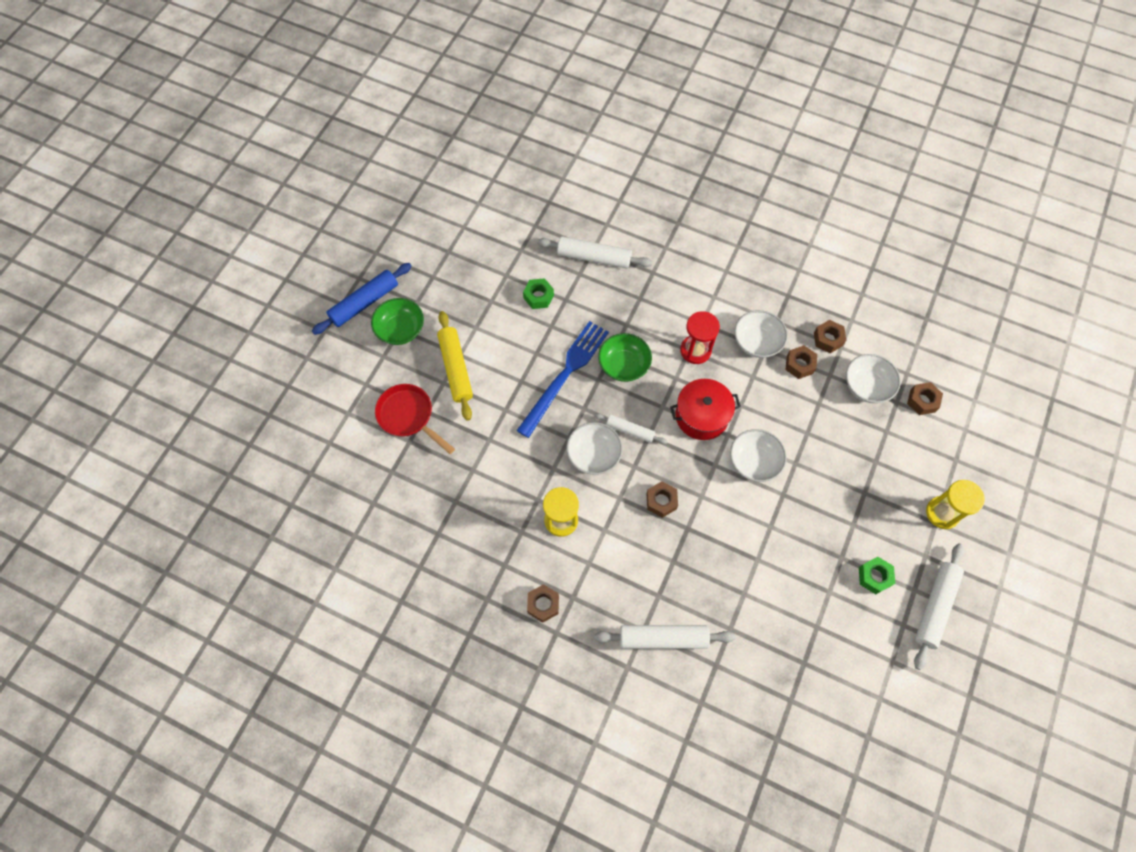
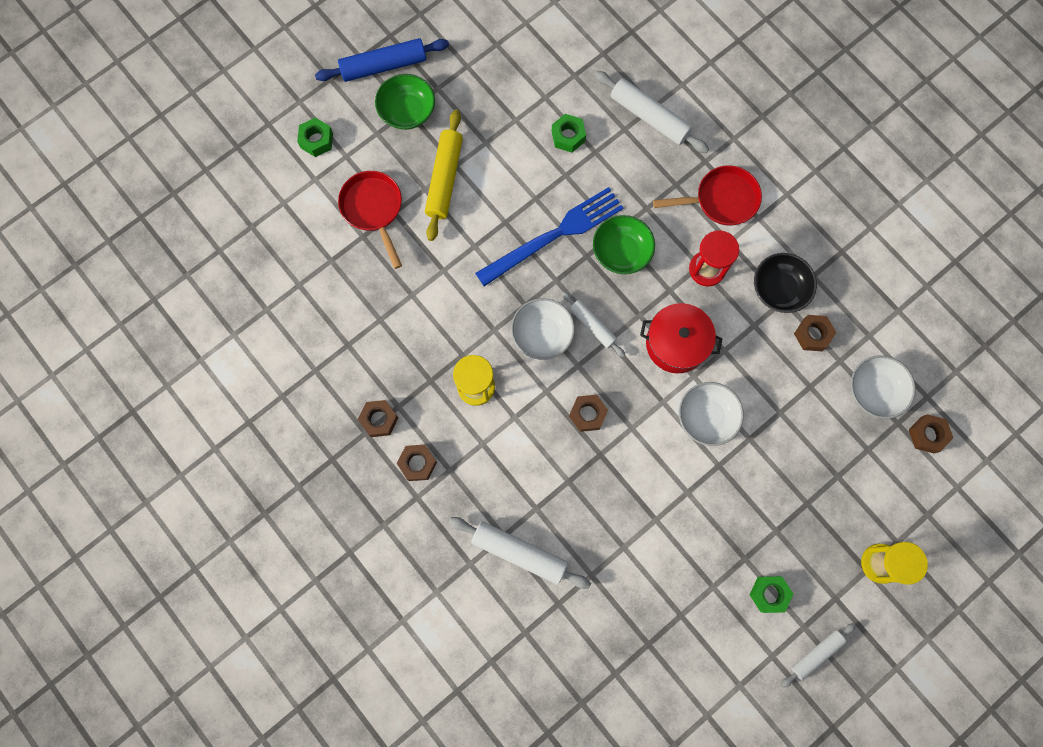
camera: 25 degrees right, 10 degrees up
white bowl [734,310,788,358] -> black bowl [754,253,817,313]
brown nut [814,320,846,353] -> brown nut moved to [358,400,398,437]
white rolling pin [914,543,964,670] -> white rolling pin [781,623,856,688], size x0.61
none -> green nut [297,117,333,157]
none -> red pan [653,165,762,226]

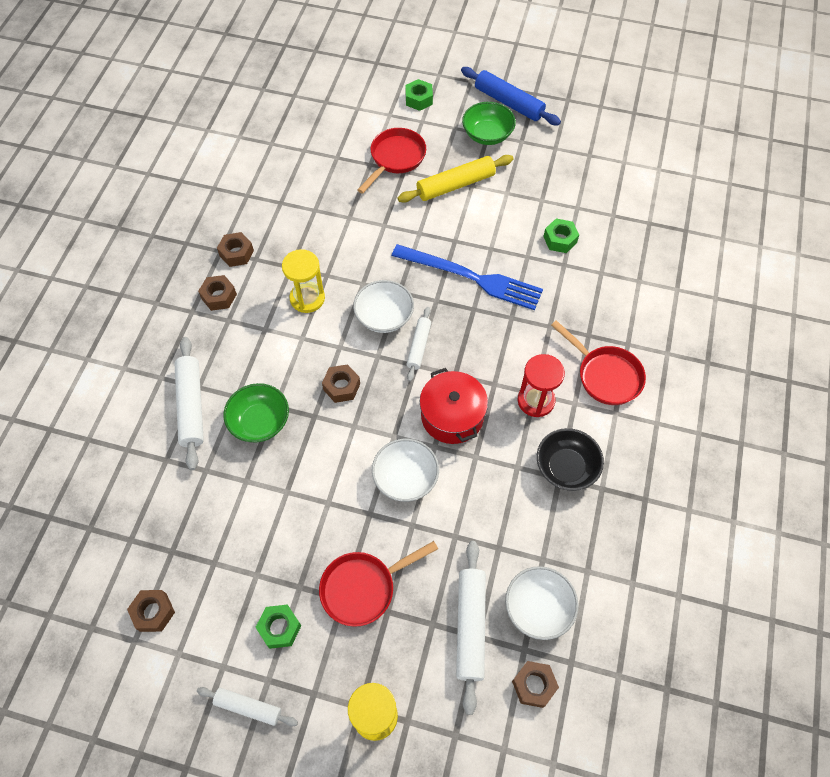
camera: 55 degrees right, 15 degrees down
green bowl [593,215,655,274] -> green bowl moved to [223,383,289,442]
white rolling pin [594,71,709,153] -> white rolling pin moved to [456,541,486,715]
brown nut [794,315,836,351] -> brown nut moved to [127,590,175,632]
none -> red pan [319,541,438,627]

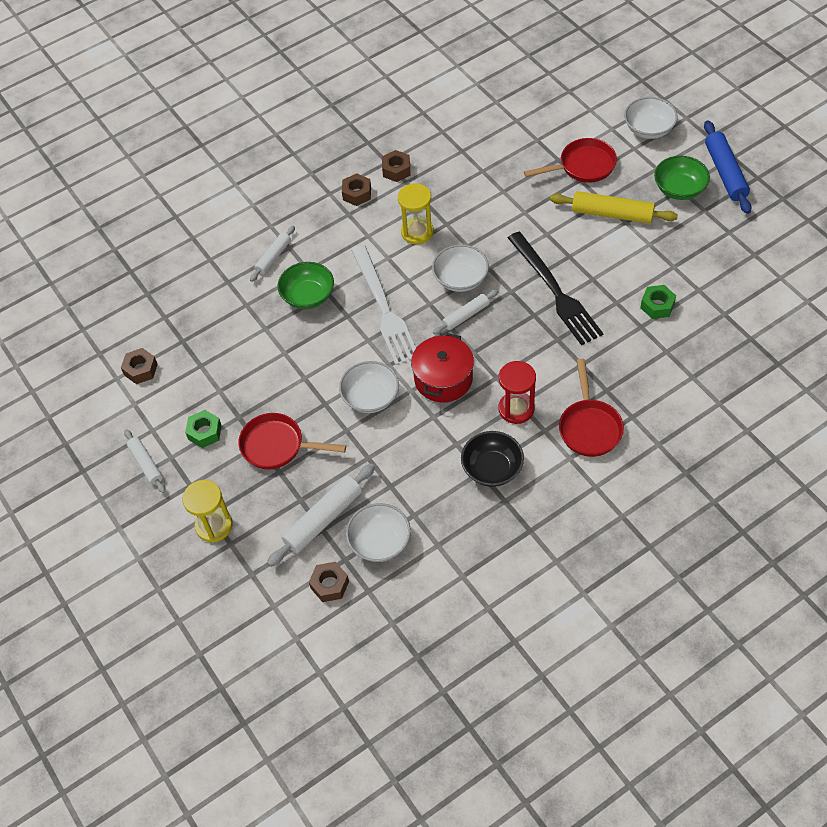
camera: 45 degrees right, 5 degrees down
white rolling pin [174,337,204,470] -> white rolling pin [250,226,295,282], size x0.61
brown nut [322,364,360,403] -> white fork [351,245,416,365]
blue fork [392,244,543,311] -> black fork [508,232,604,345]
green nut [405,79,433,111] -> white bowl [624,97,678,139]

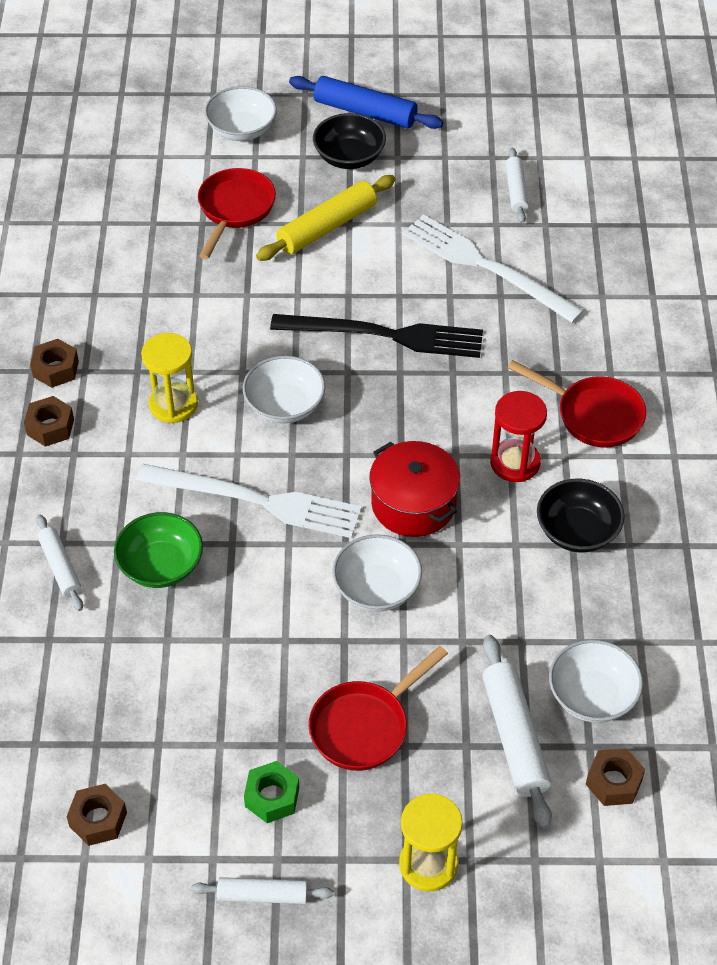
camera: 60 degrees left, 5 degrees down
white rolling pin [433,290,498,335] -> white rolling pin moved to [505,148,529,223]
green nut [640,285,676,319] -> white fork [403,214,584,323]
green bowl [654,156,710,200] -> black bowl [313,113,386,169]

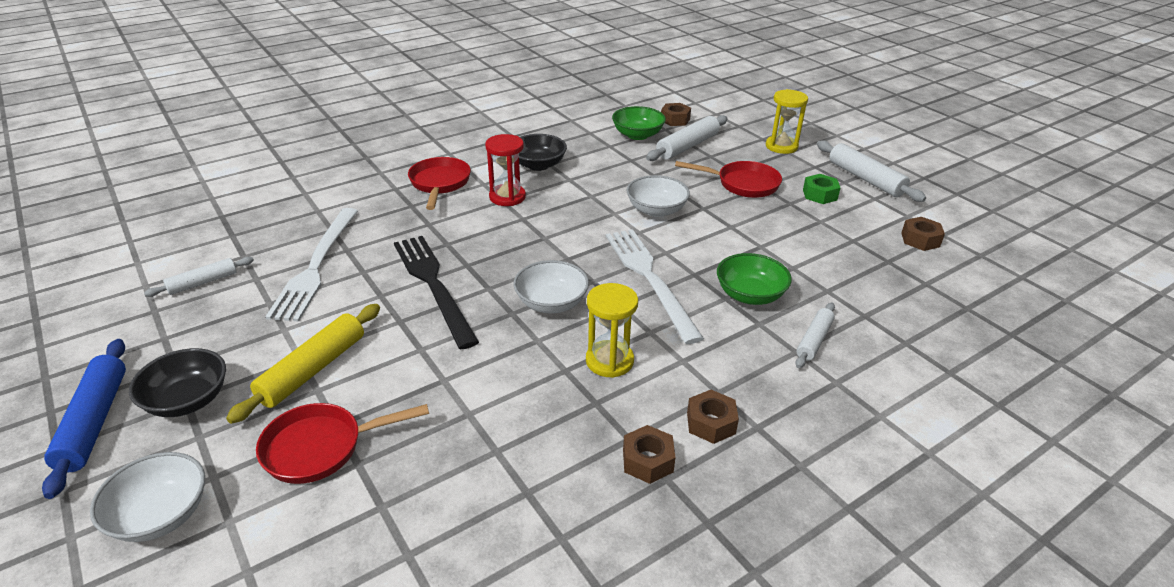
camera: 125 degrees left, 15 degrees down
white rolling pin [191,877,334,904] -> white rolling pin [817,140,926,202], size x1.63
yellow rolling pin [256,175,395,261] -> yellow rolling pin turned 75 degrees counterclockwise [226,304,380,424]
red pot [369,441,460,537] -> none
white bowl [549,639,643,723] -> green bowl [612,106,666,140]

